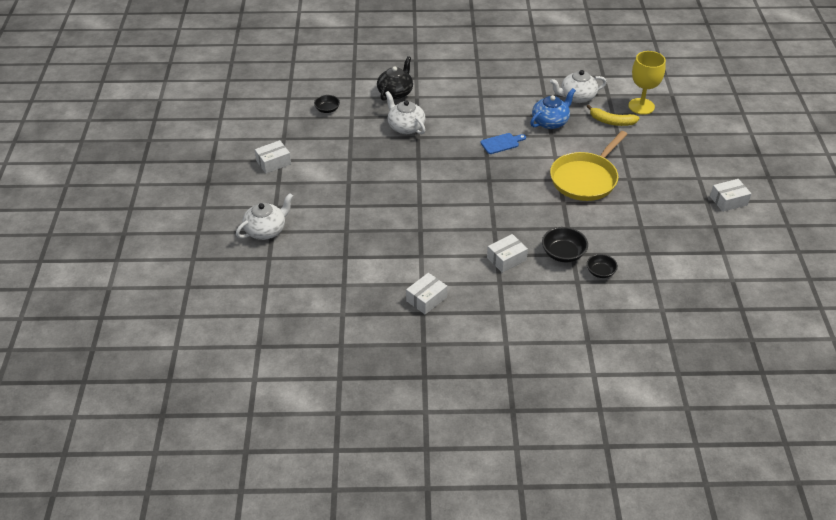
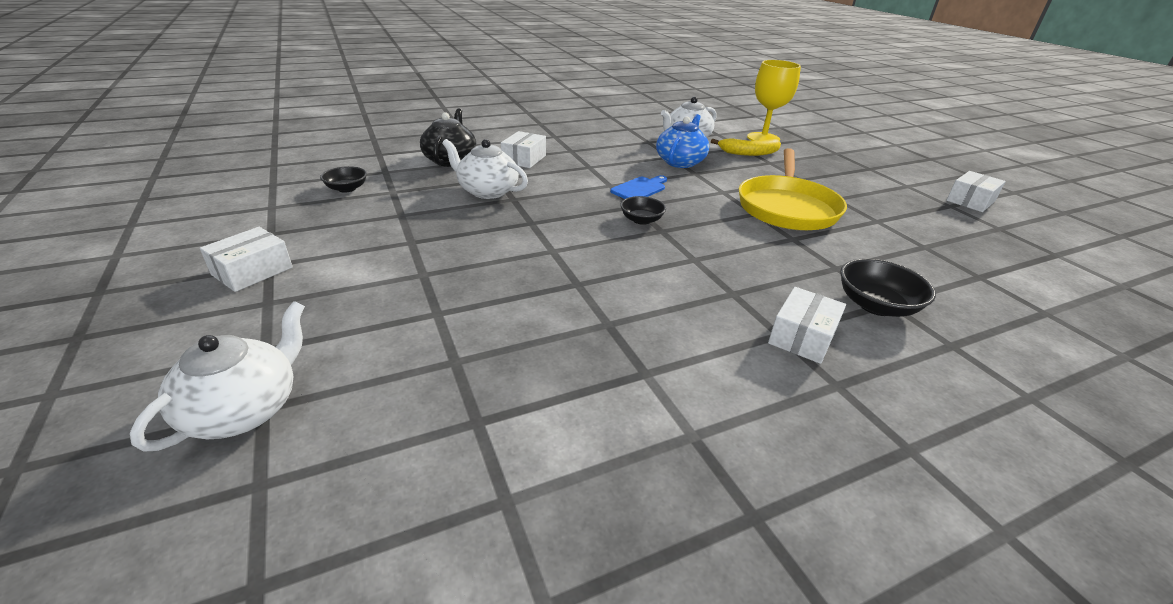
camera: 25 degrees left, 10 degrees down
white box [406,273,447,314] -> white box moved to [501,131,546,168]
black bowl [587,254,618,278] -> black bowl moved to [620,196,666,225]

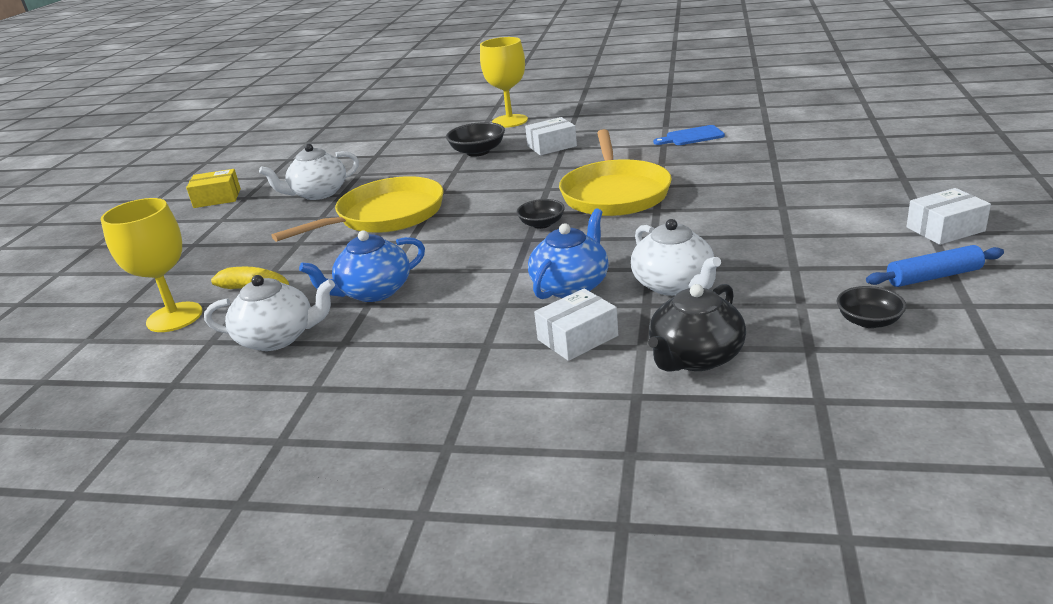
camera: 140 degrees left, 5 degrees down
white teapot [130,301,305,452] -> white teapot moved to [259,144,359,200]
blue cutting board [610,175,667,199] -> blue cutting board moved to [653,125,725,145]
white box [946,171,1006,212] -> yellow box [186,169,241,208]
none -> yellow goblet [480,37,528,128]
none -> blue teapot [528,208,609,299]
none -> yellow pan [559,129,672,216]
none -> blue rolling pin [866,245,1004,287]

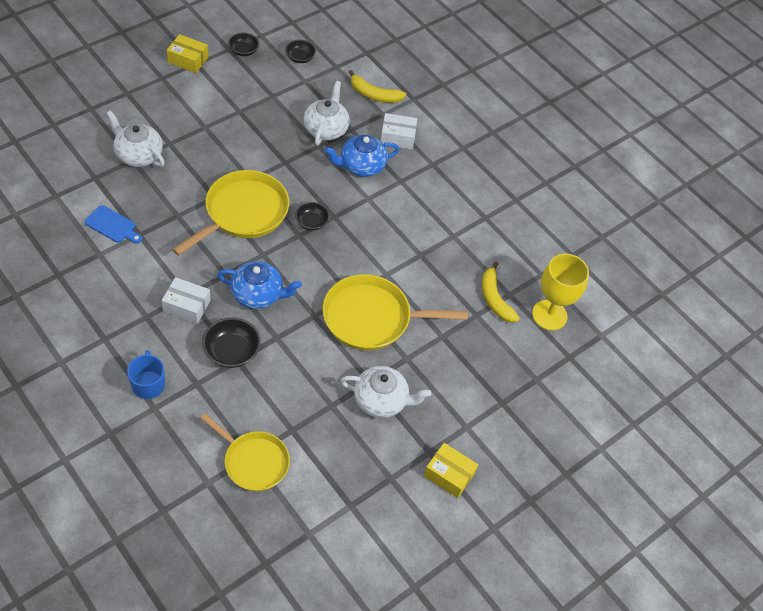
camera: 150 degrees left, 25 degrees up
white teapot [204,275,335,351] -> white teapot moved to [106,110,165,167]
blue teapot [299,231,425,302] -> blue teapot moved to [217,261,302,309]
yellow goblet [480,37,528,128] -> blue mug [127,350,165,399]
black teapot [648,284,746,372] -> yellow banana [349,70,406,103]
blue rolling pin [866,245,1004,287] -> black bowl [228,33,259,56]
white box [906,188,991,245] -> yellow box [167,34,208,73]
none -> yellow pan [200,413,290,491]

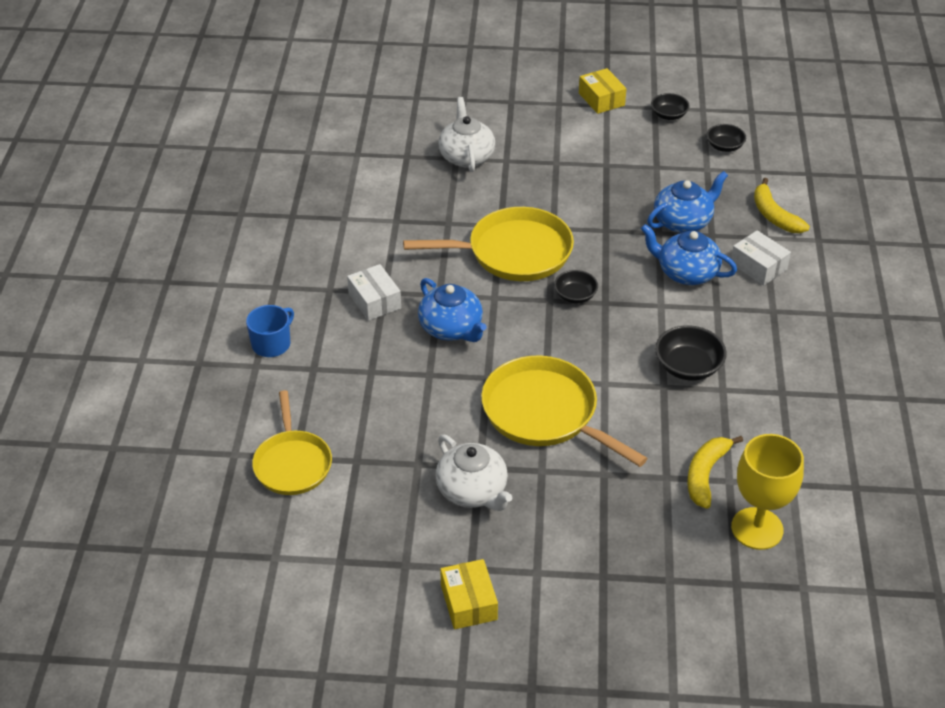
camera: 50 degrees right, 10 degrees down
blue cutting board [85,205,142,244] -> none
black bowl [202,317,261,368] -> black bowl moved to [655,325,727,381]
white teapot [304,81,350,145] -> blue teapot [647,171,728,233]

